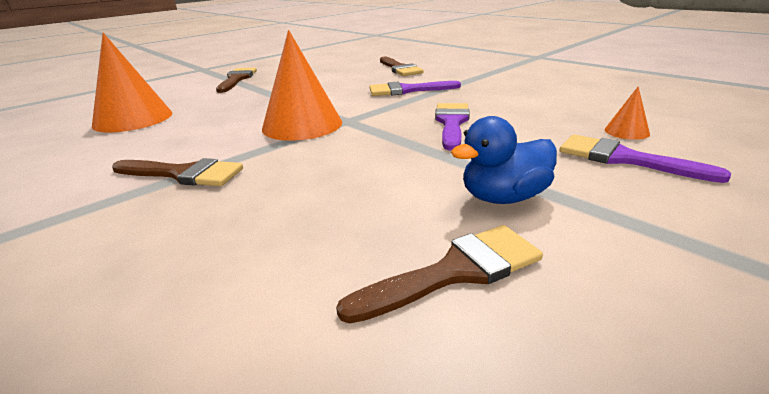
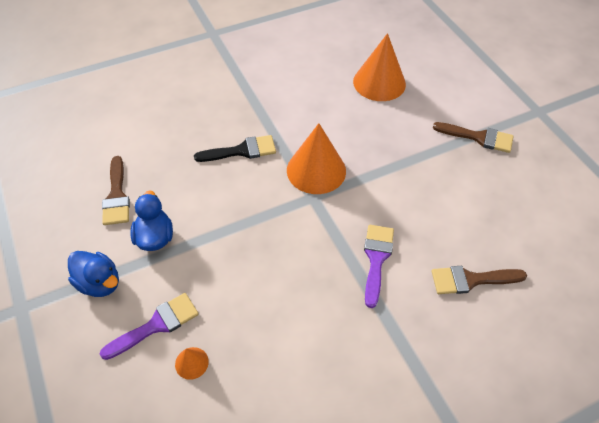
camera: 105 degrees right, 25 degrees up
brown brush [112,158,243,186] -> none
purple brush [435,103,470,150] -> none
none -> blue duck [68,251,119,297]
none -> black brush [194,135,276,162]

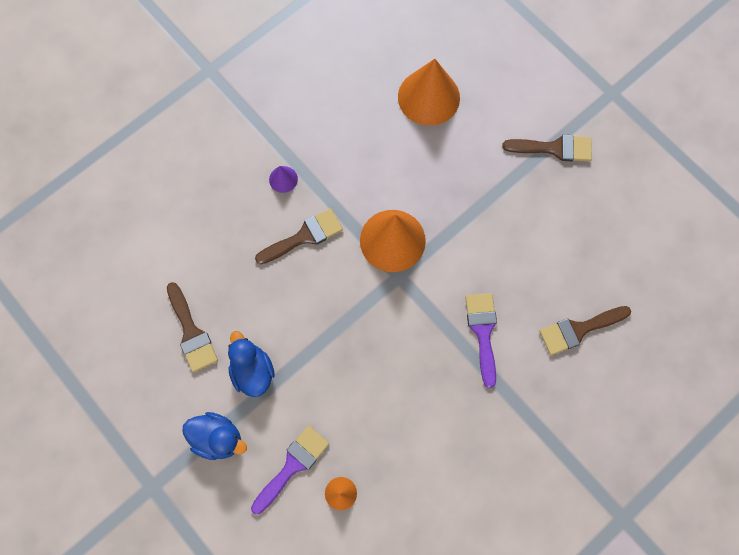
camera: 15 degrees left, 20 degrees up
black brush [194,135,276,162] -> brown brush [255,208,343,265]
none -> purple cone [269,166,298,193]

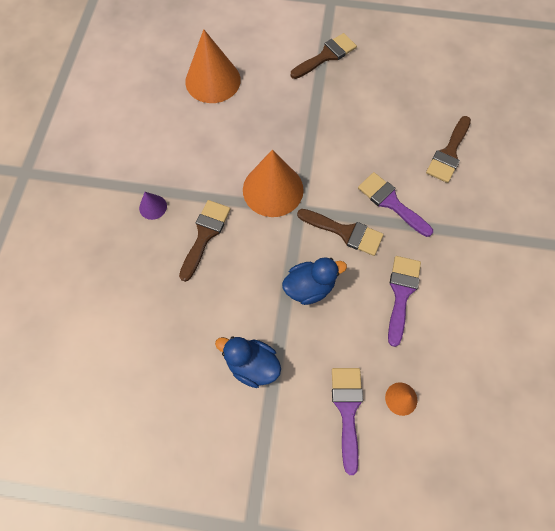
camera: 40 degrees left, 5 degrees down
brown brush [167,282,218,372] -> brown brush moved to [297,209,384,256]
blue duck [182,412,247,460] -> blue duck moved to [282,257,347,305]
none -> purple brush [388,256,421,347]

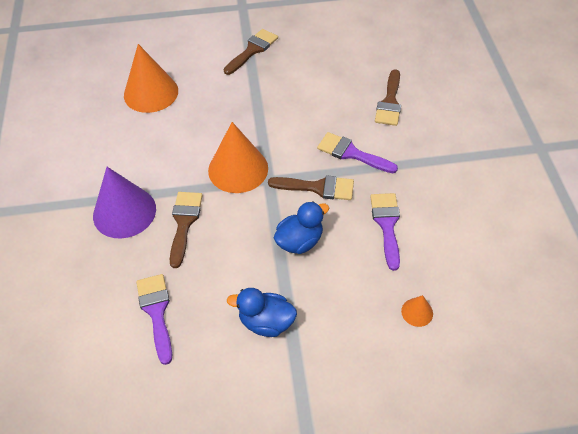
camera: 15 degrees left, 15 degrees down
purple cone [139,192,167,220] -> purple cone [93,167,156,239], size x2.24
purple brush [332,368,363,475] -> purple brush moved to [136,274,172,365]

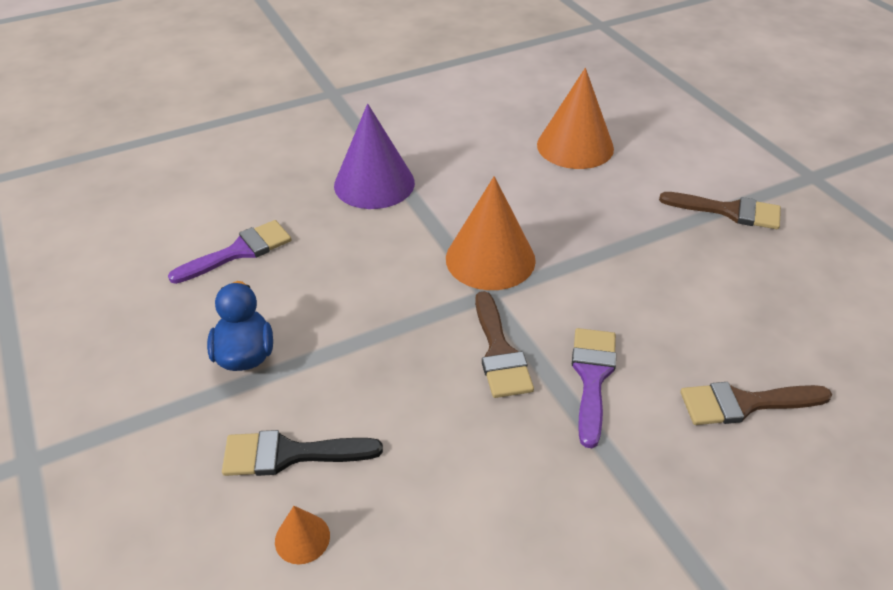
camera: 70 degrees right, 10 degrees down
brown brush [170,192,203,268] -> none
blue duck [274,201,329,254] -> none
purple brush [370,193,400,271] -> none
none -> black brush [222,430,383,476]

